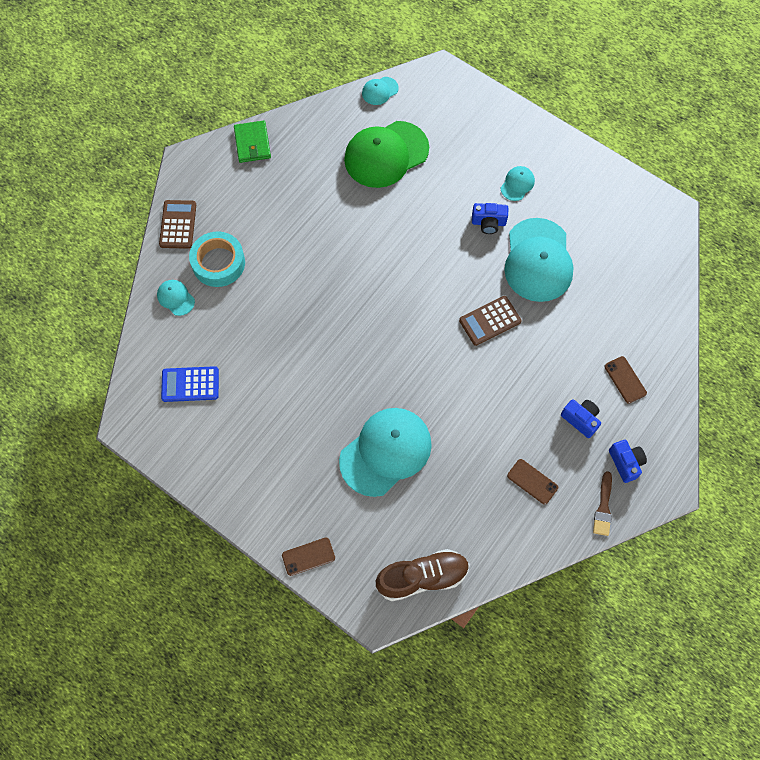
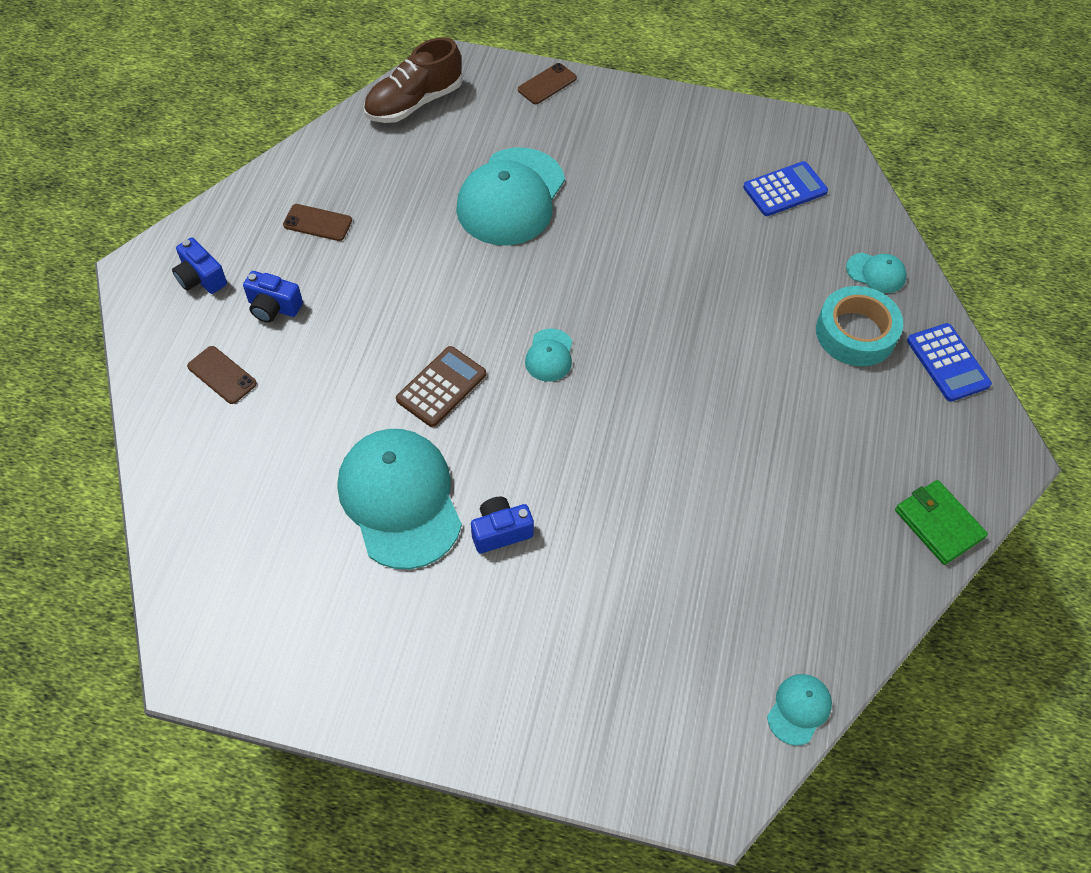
camera: 155 degrees right, 10 degrees down
brown calculator [159,200,196,249] -> blue calculator [907,323,992,402]
green cap [344,121,429,188] -> none
turquoise cap [501,166,535,201] -> turquoise cap moved to [525,329,572,382]
brown brush [593,471,612,536] -> none

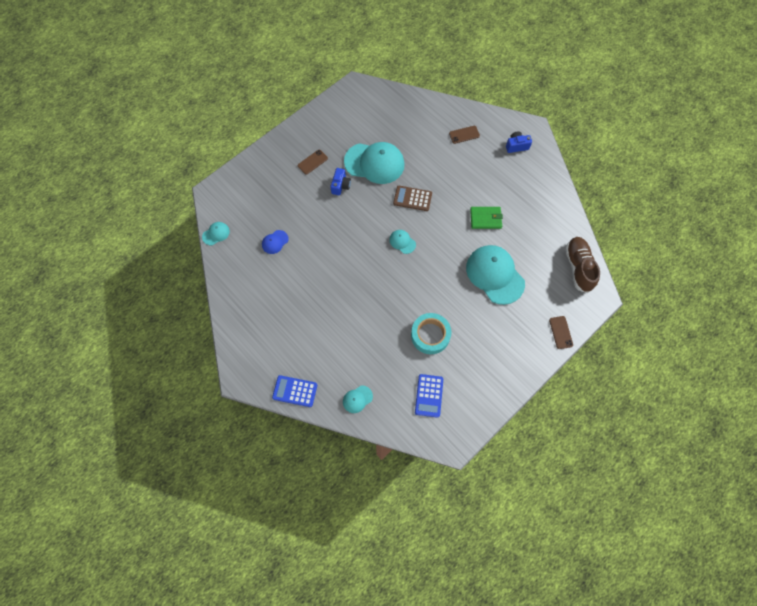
camera: 125 degrees right, 10 degrees up
blue camera [243,271,303,323] -> none
brown phone [283,204,352,241] -> brown phone moved to [298,150,328,175]
brown calculator [396,346,486,427] -> brown calculator turned 120 degrees clockwise [393,186,432,211]
turquoise cap [767,674,832,746] -> turquoise cap turned 105 degrees counterclockwise [202,222,230,245]
turquoise tape [816,286,903,366] -> turquoise tape moved to [411,313,451,354]
green wallet [895,480,988,565] -> green wallet moved to [470,207,503,229]
none -> blue cap [262,230,289,254]

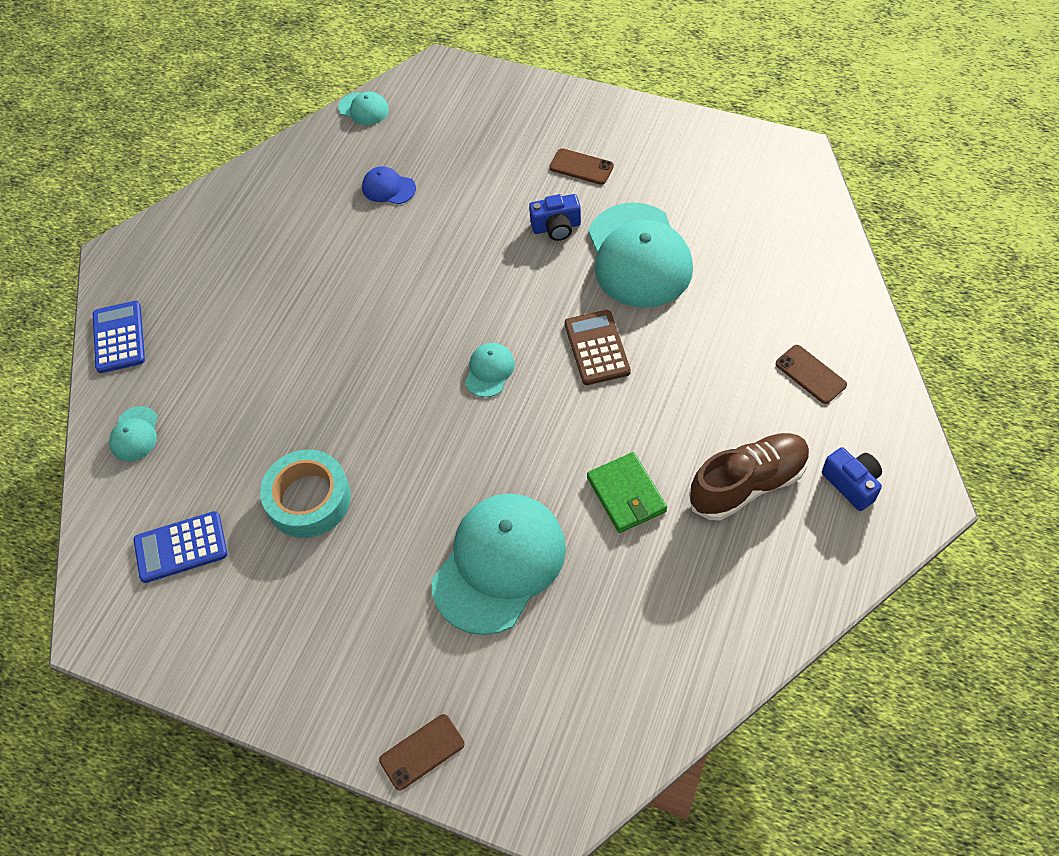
camera: 70 degrees right, 10 degrees down
turquoise cap [343,385,373,413] -> turquoise cap turned 120 degrees counterclockwise [109,406,158,462]
brown shoe [565,237,600,293] -> brown shoe moved to [689,433,810,521]

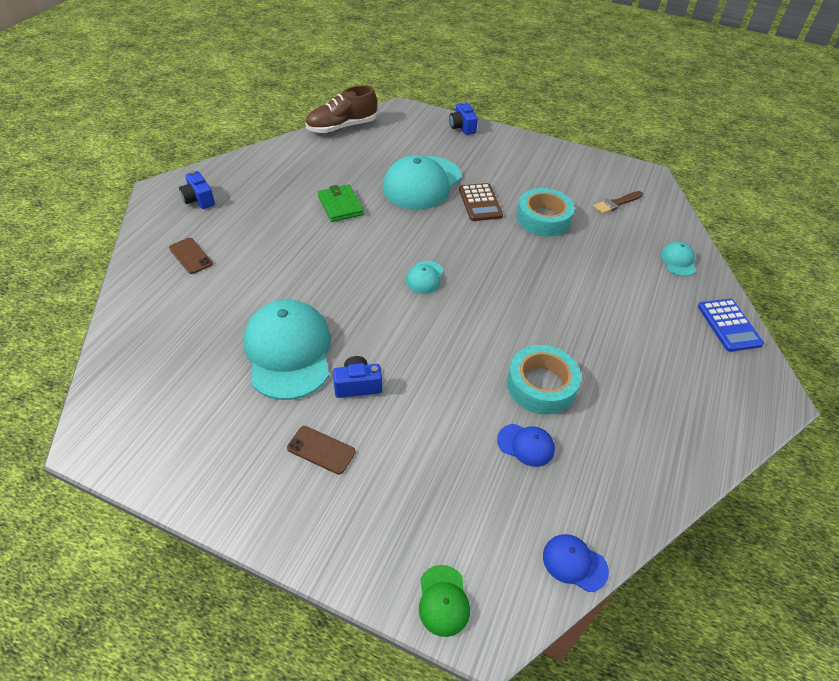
camera: 175 degrees right, 10 degrees down
blue calculator [134,511,227,583] -> brown brush [593,191,643,214]
turquoise cap [338,91,389,125] -> blue cap [543,534,609,592]
brown phone [379,714,465,790] -> blue camera [449,102,478,135]
brown calculator [565,310,631,385] -> brown calculator moved to [459,183,503,221]
brown shoe [689,433,810,521] -> brown shoe moved to [306,85,377,133]
none -> green cap [419,565,470,637]
none -> turquoise tape [507,345,581,414]

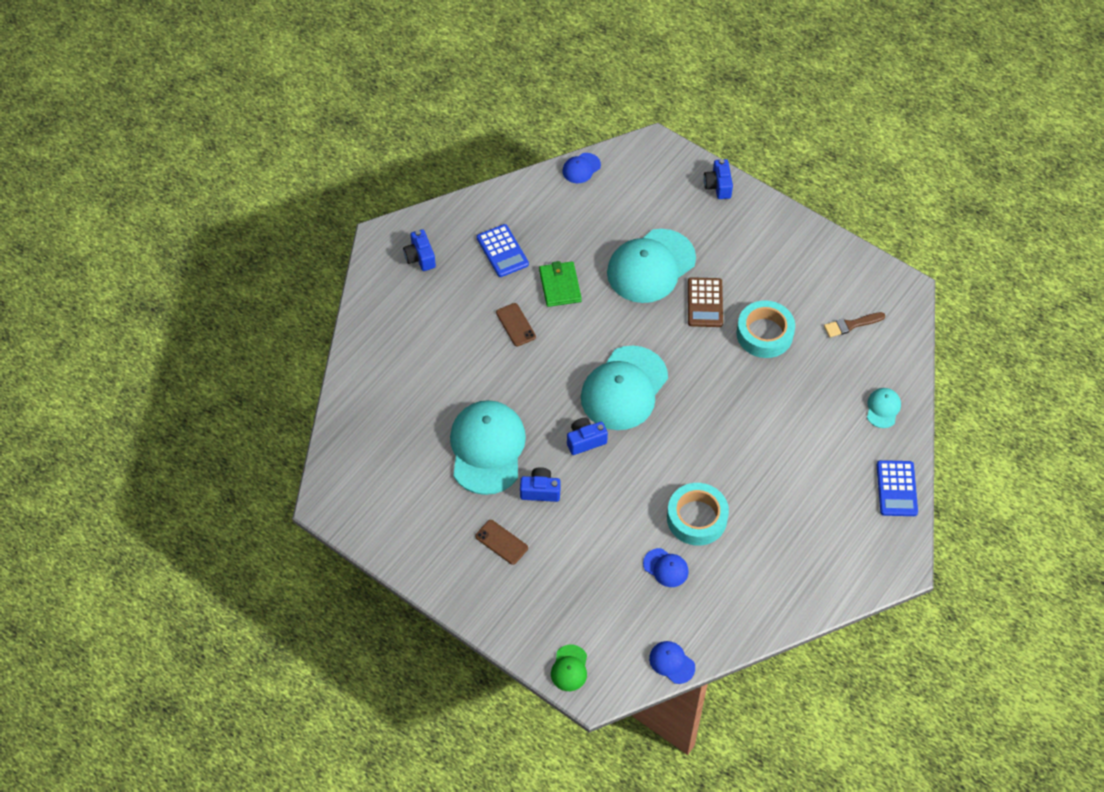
camera: 15 degrees right, 10 degrees up
brown phone [169,238,213,274] -> brown phone moved to [496,303,536,346]
brown shoe [306,85,377,133] -> blue cap [562,153,601,183]
turquoise cap [406,261,444,294] -> turquoise cap [581,346,668,430], size x2.24
none -> blue calculator [477,224,529,277]
none -> blue camera [567,418,608,455]

